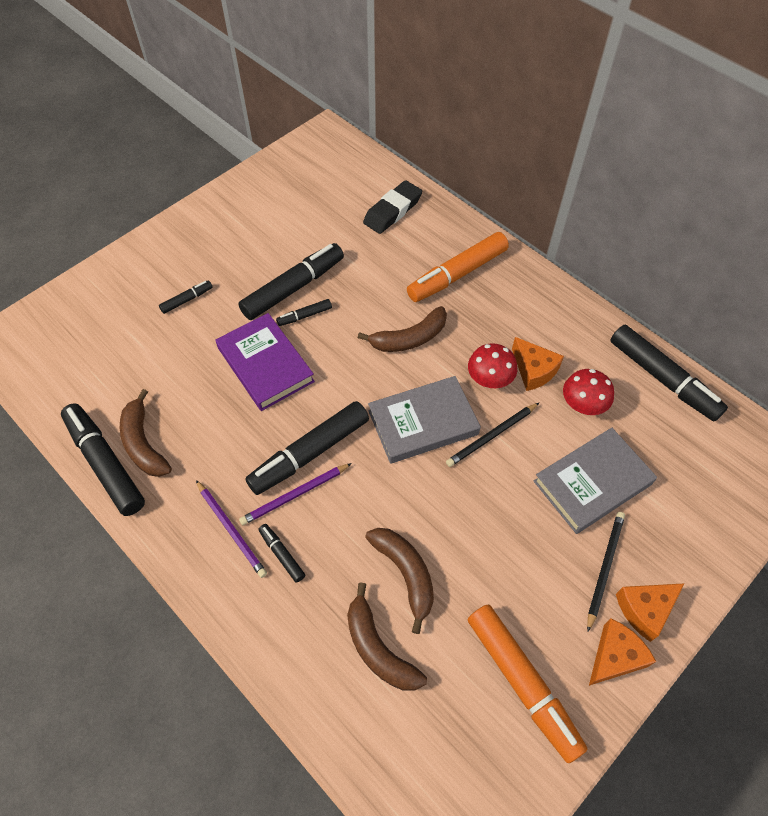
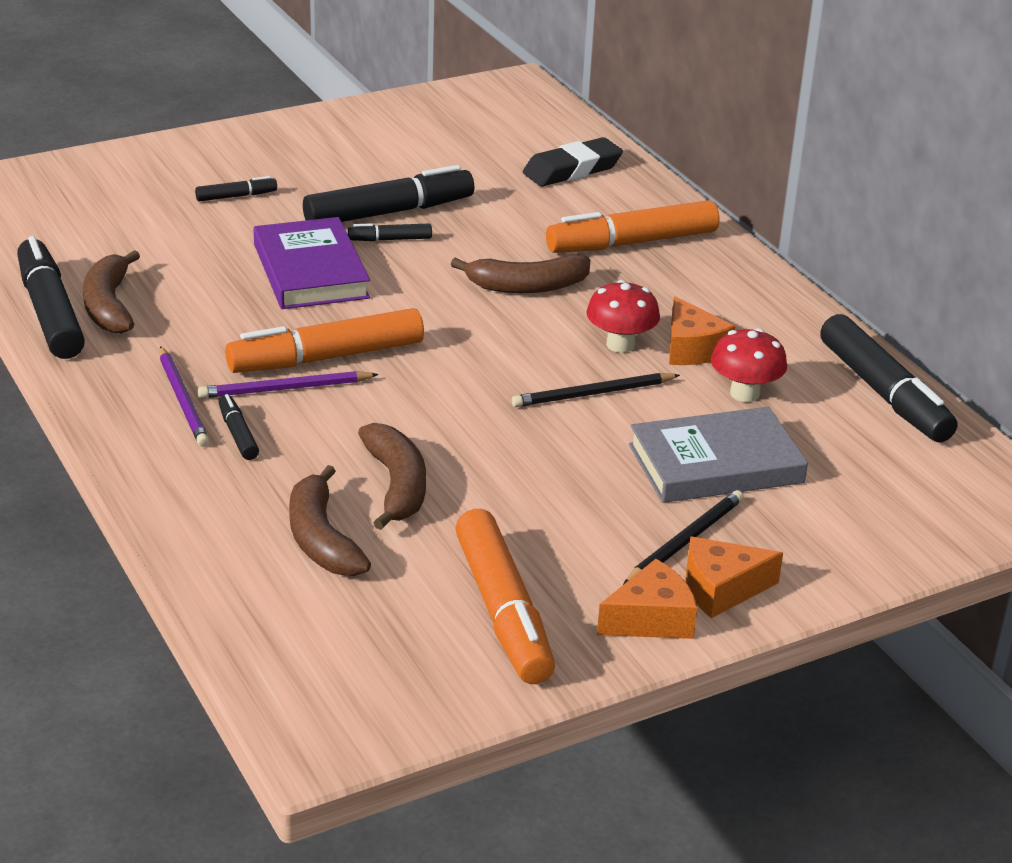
camera: 15 degrees right, 25 degrees down
black marker [245,401,369,495] -> orange marker [225,308,424,373]
grey book [368,376,481,464] -> none

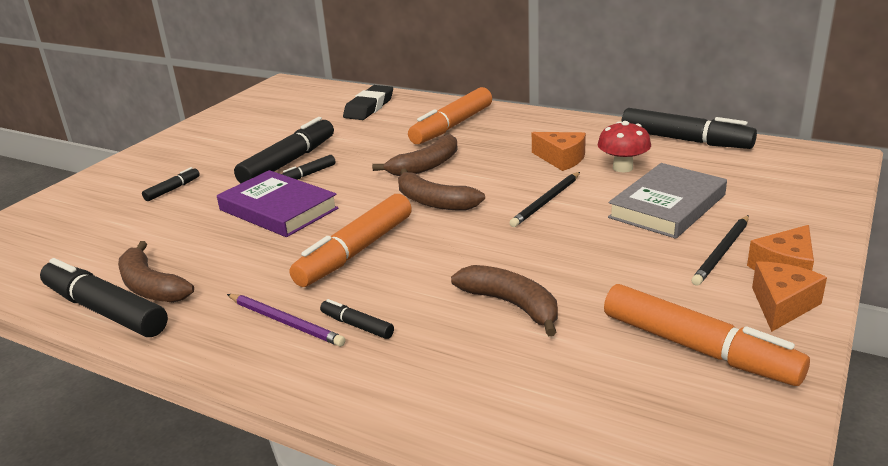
camera: 30 degrees left, 5 degrees down
purple pencil [198,371,379,398] -> none
brown banana [289,465,371,576] -> brown banana moved to [398,169,485,210]
red mushroom [586,280,660,353] -> none
black pencil [623,490,744,585] -> black pencil turned 150 degrees counterclockwise [691,215,749,286]

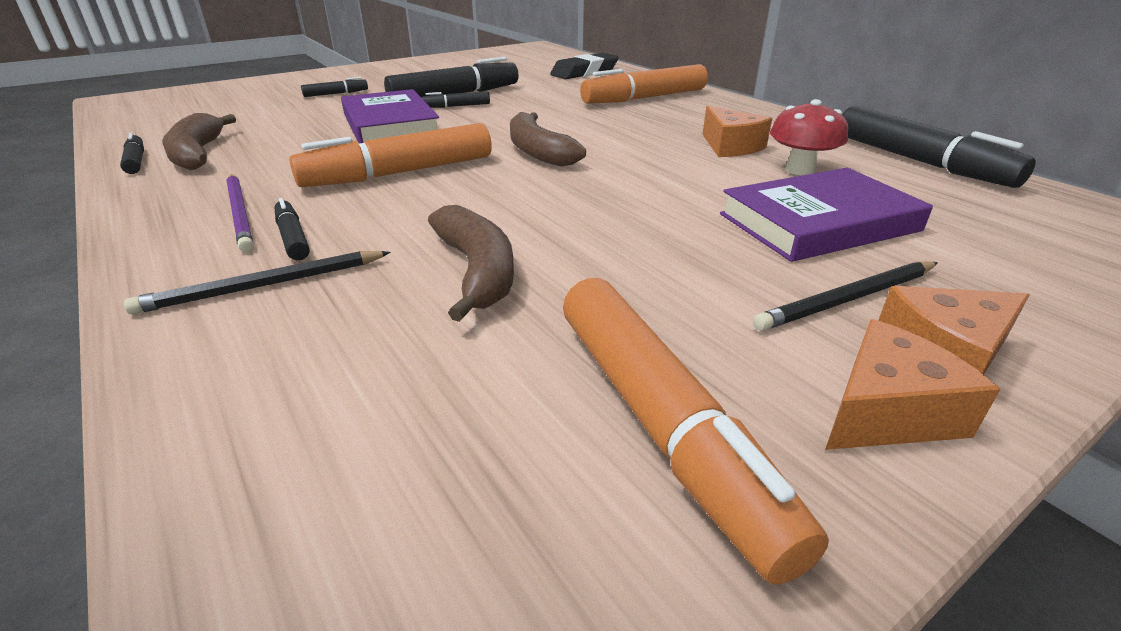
camera: 25 degrees right, 5 degrees up
black marker [40,258,168,337] -> black marker [120,133,144,174], size x0.47
brown banana [372,134,458,176] -> none
black pencil [509,172,580,227] -> black pencil moved to [124,251,391,315]
grey book [608,163,727,239] -> purple book [720,168,933,262]

